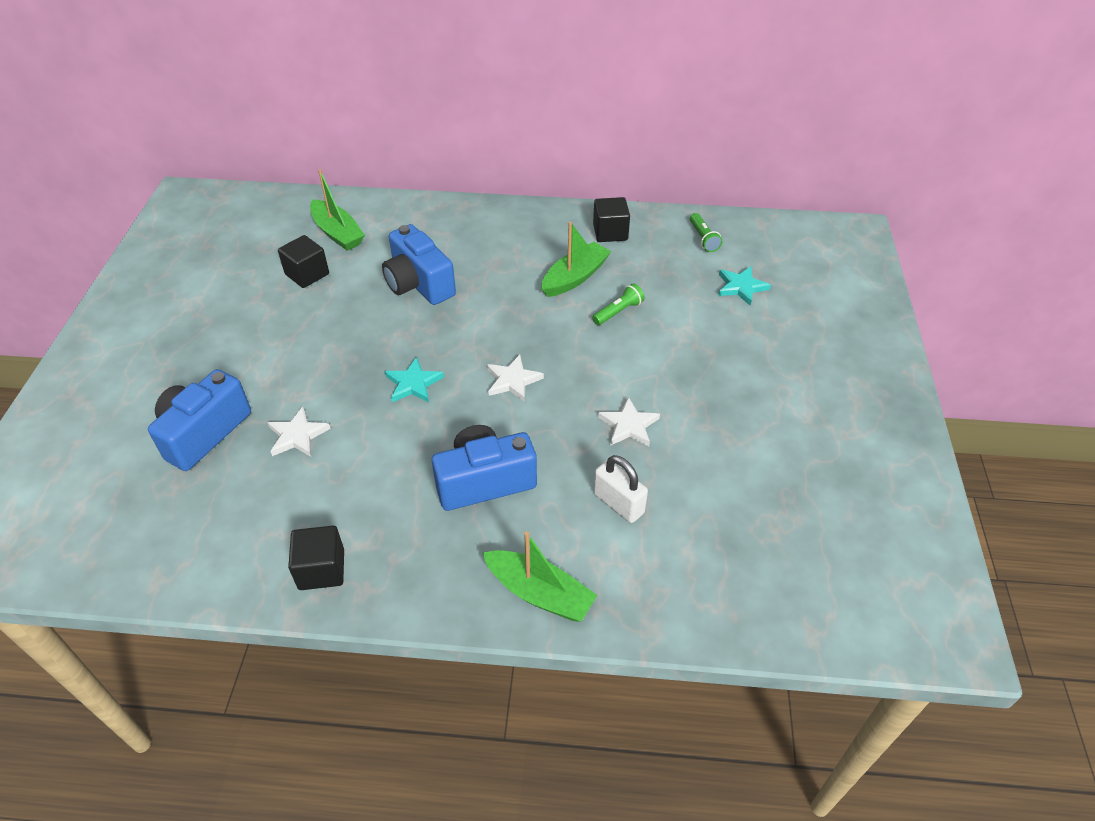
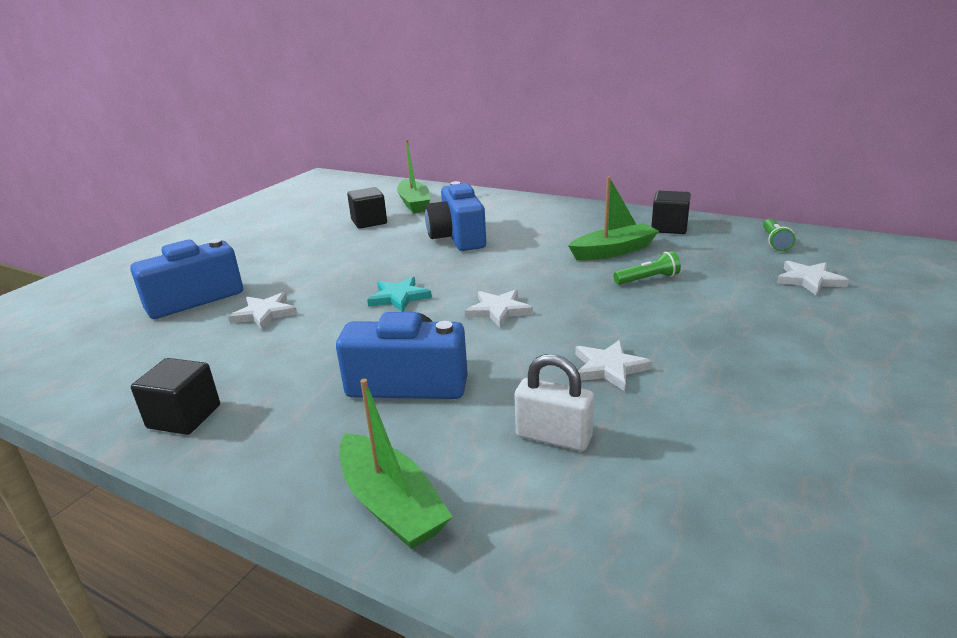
camera: 25 degrees right, 20 degrees down
white padlock [594,455,648,523] -> white padlock turned 45 degrees counterclockwise [514,354,594,451]
turquoise star [719,266,771,306] -> white star [777,261,849,296]

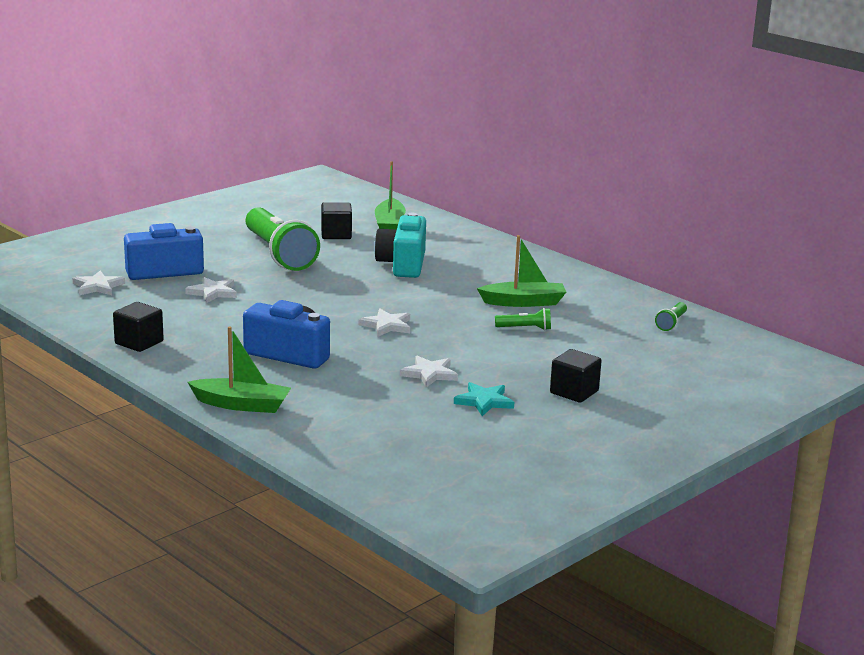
camera: 15 degrees right, 5 degrees down
green boat [339,379,452,549] -> green boat turned 60 degrees counterclockwise [187,326,291,413]
turquoise star [367,277,432,312] -> turquoise star moved to [454,382,514,416]
blue camera [425,181,486,251] -> turquoise camera [374,213,426,278]
white padlock [514,354,594,451] -> none
black cube [651,191,691,234] -> black cube moved to [550,349,602,403]
white star [777,261,849,296] -> white star moved to [72,270,125,295]
none -> green flashlight [246,207,320,271]

